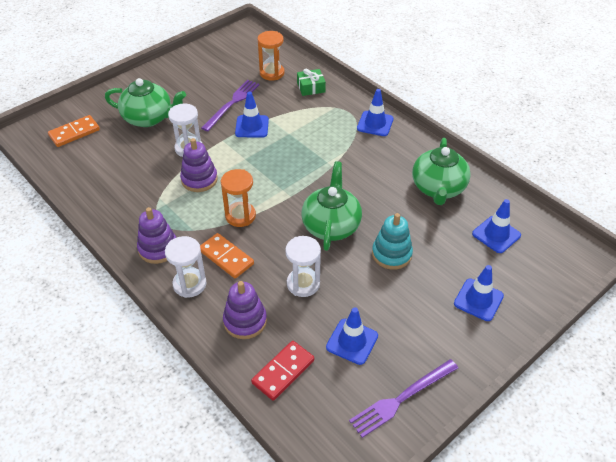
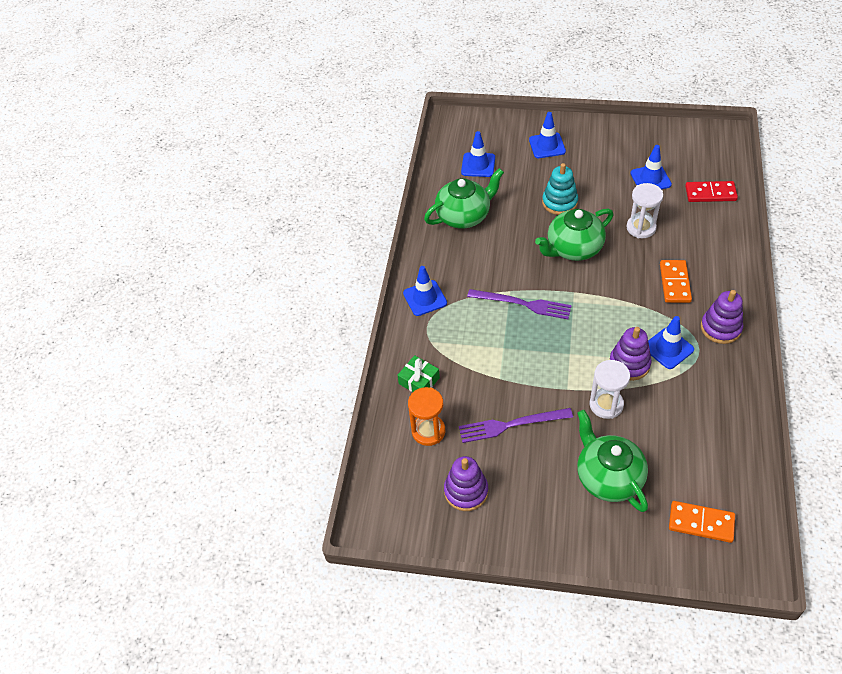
camera: 125 degrees left, 5 degrees up
white hourglass [165,236,207,298] -> none
orange hourglass [221,169,256,227] -> none
purple stacking toy [223,281,267,339] -> purple stacking toy moved to [444,456,488,511]
blue traffic cone [235,92,269,138] -> blue traffic cone moved to [648,316,694,369]
purple fork [349,359,458,438] -> purple fork moved to [467,289,572,319]

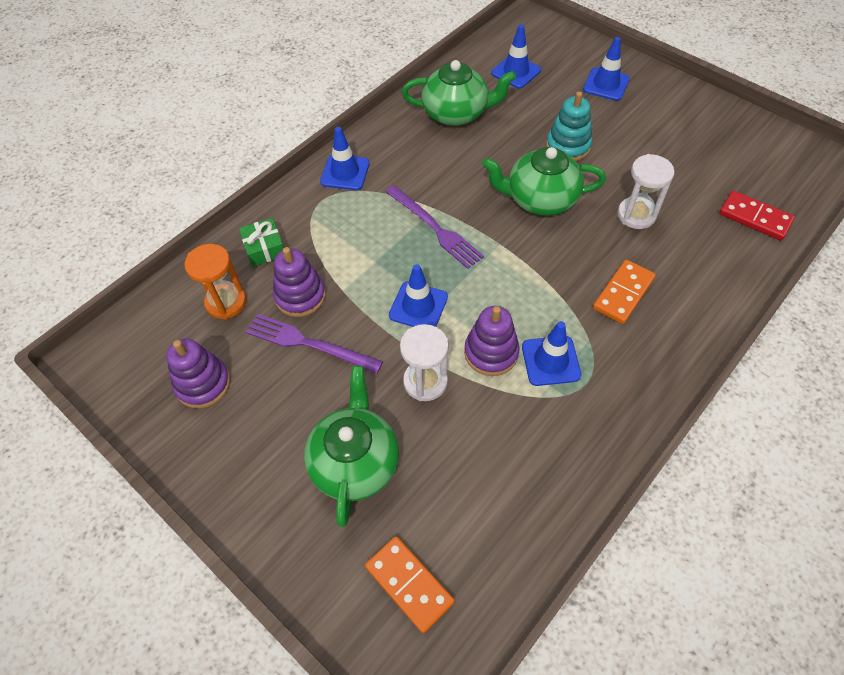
camera: 30 degrees right, 5 degrees up
blue traffic cone [631,145,672,190] -> blue traffic cone moved to [389,264,448,327]
purple stacking toy [701,290,743,344] -> purple stacking toy moved to [273,247,326,317]

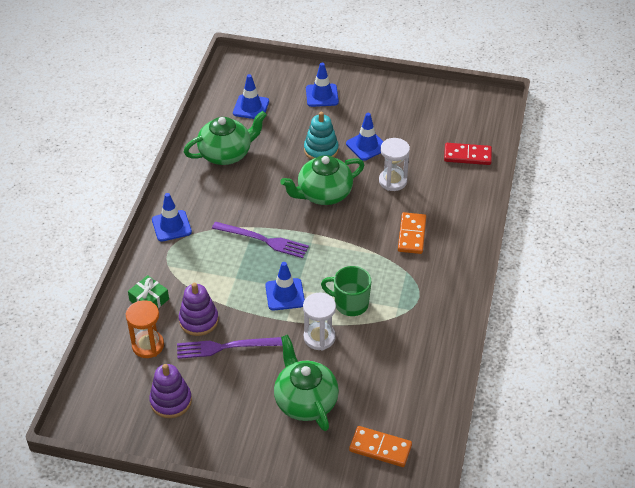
camera: 30 degrees left, 10 degrees down
purple stacking toy [464,306,520,376] -> green mug [321,266,371,316]
blue traffic cone [522,321,581,386] -> blue traffic cone moved to [346,113,383,161]

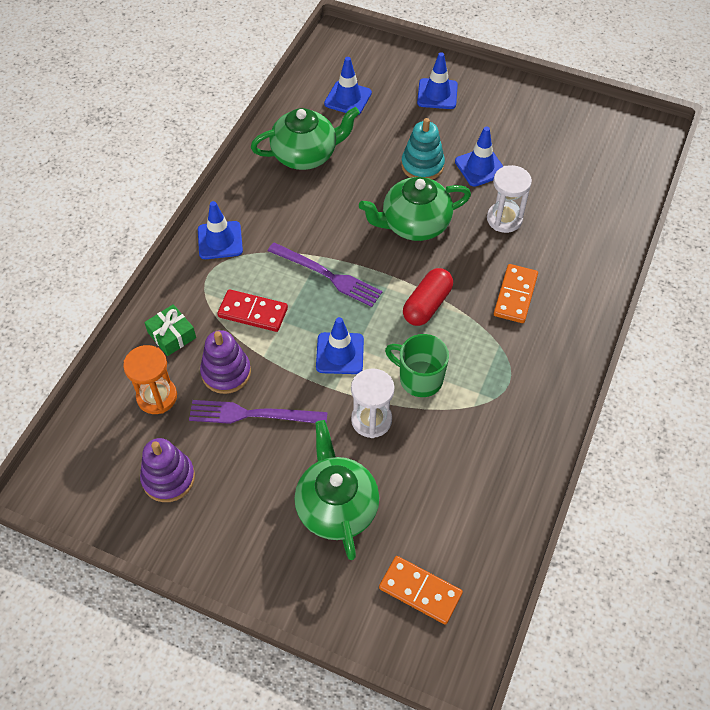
camera: 10 degrees right, 10 degrees up
red domino [444,143,492,165] -> red domino moved to [217,289,288,332]
none -> red capsule [403,268,453,326]

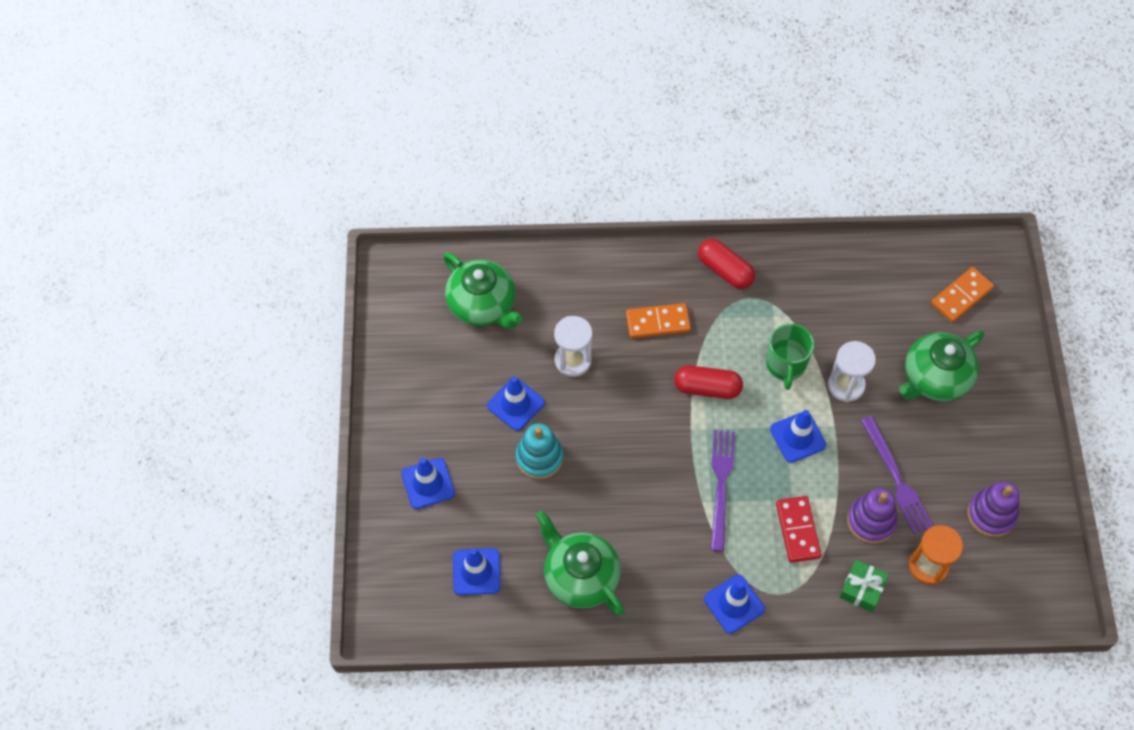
camera: 115 degrees left, 5 degrees up
green teapot [359,177,471,241] -> green teapot moved to [443,252,523,329]
orange domino [379,556,463,625] -> orange domino turned 45 degrees clockwise [931,267,994,322]
none -> red capsule [698,239,755,289]

